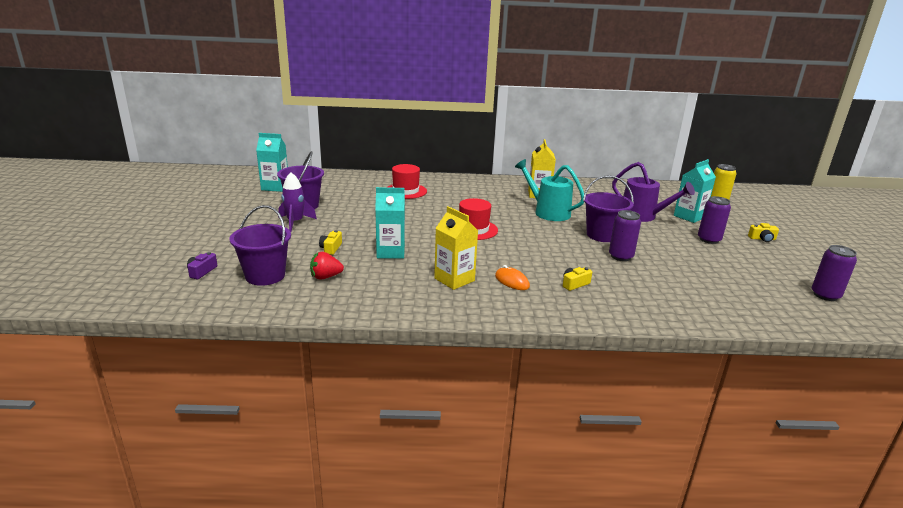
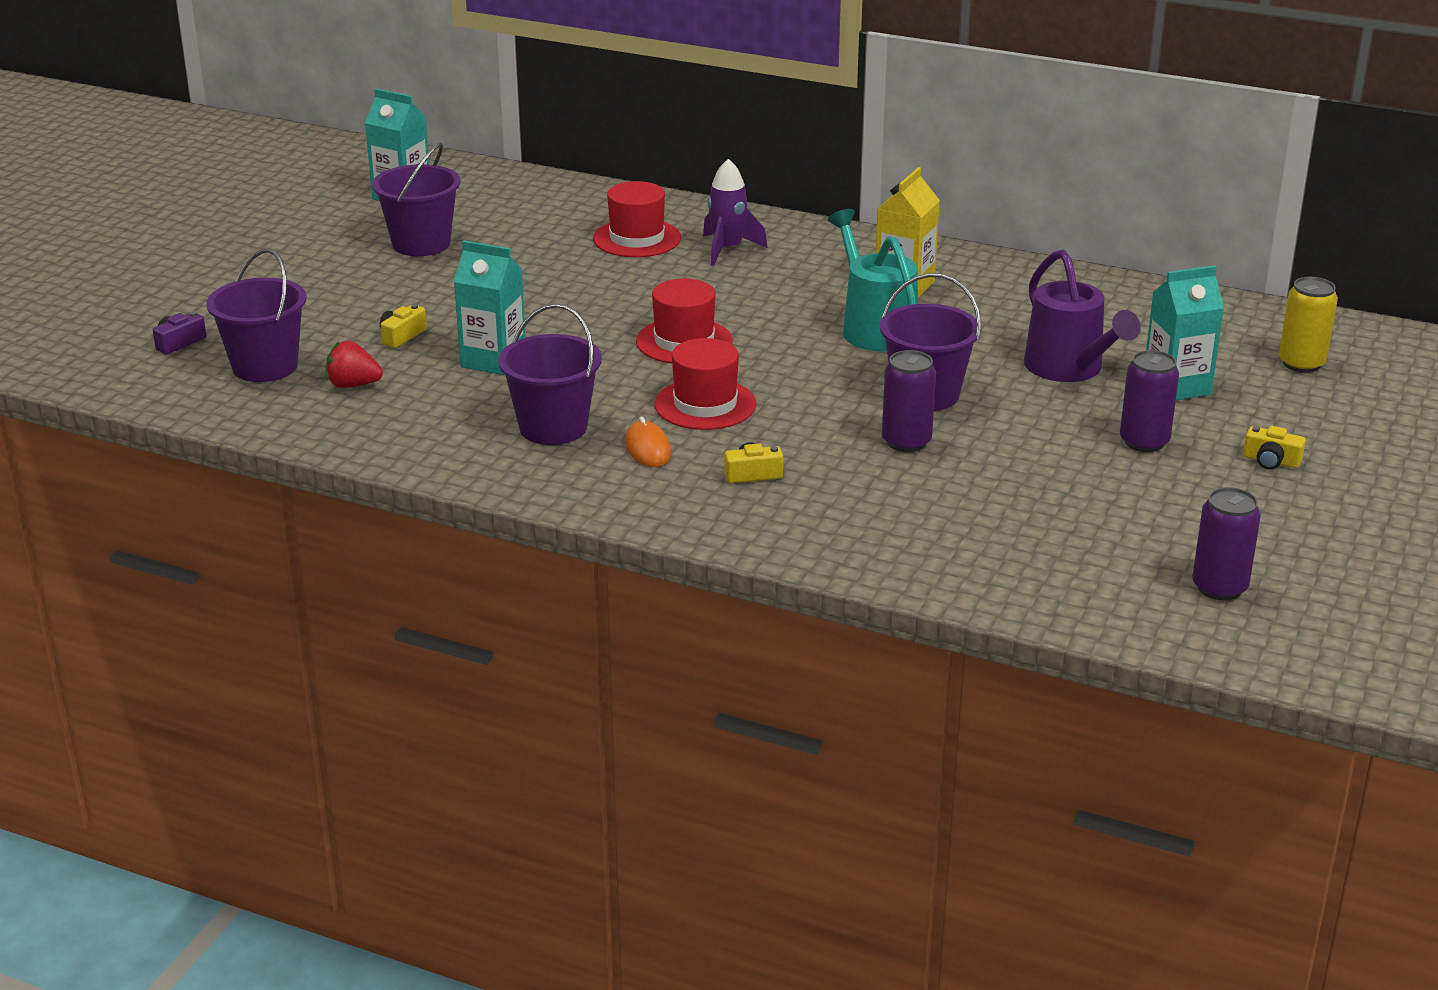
camera: 25 degrees right, 5 degrees up
purple rocket [279,172,317,232] -> purple rocket moved to [703,159,768,266]
yellow carton [434,206,478,290] -> purple bucket [498,303,602,445]
none -> red hat [654,338,757,430]

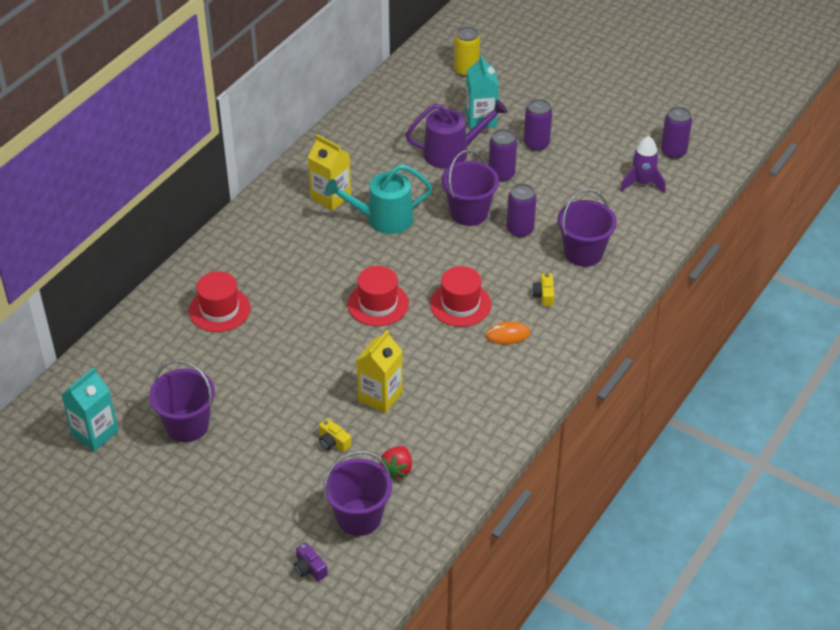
camera: 80 degrees left, 15 degrees up
turquoise carton [454,241,526,375] -> yellow carton [357,330,403,413]
purple bucket [498,303,602,445] -> purple bucket moved to [557,189,617,267]
purple rocket [703,159,768,266] -> purple rocket moved to [620,136,666,194]
yellow camera [1243,426,1306,470] -> none
none -> purple can [489,129,517,182]

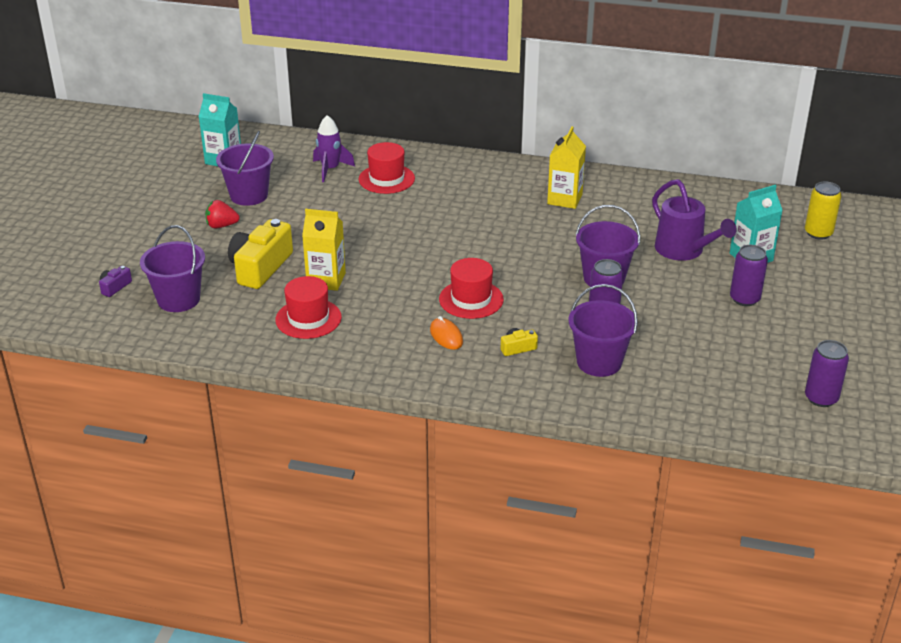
camera: 70 degrees right, 10 degrees down
yellow camera [319,418,351,452] -> yellow camera [228,219,293,289], size x2.23
turquoise watering can [325,164,432,234] -> none
red hat [348,266,409,326] -> red hat moved to [275,276,342,339]
red strawberry [380,446,412,480] -> red strawberry moved to [205,200,240,228]
purple can [489,129,517,182] -> none
purple rocket [620,136,666,194] -> purple rocket moved to [313,115,355,182]

